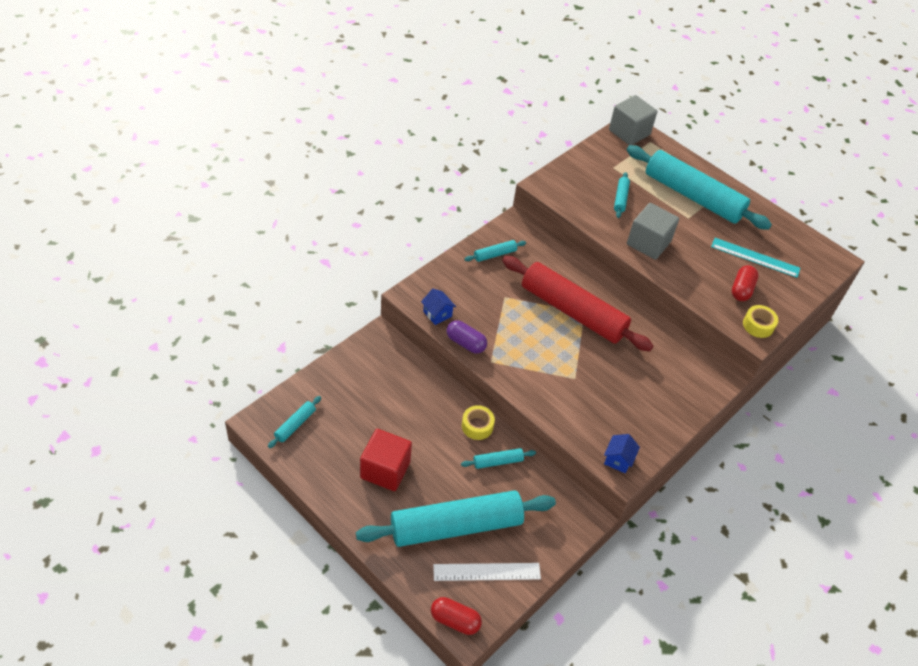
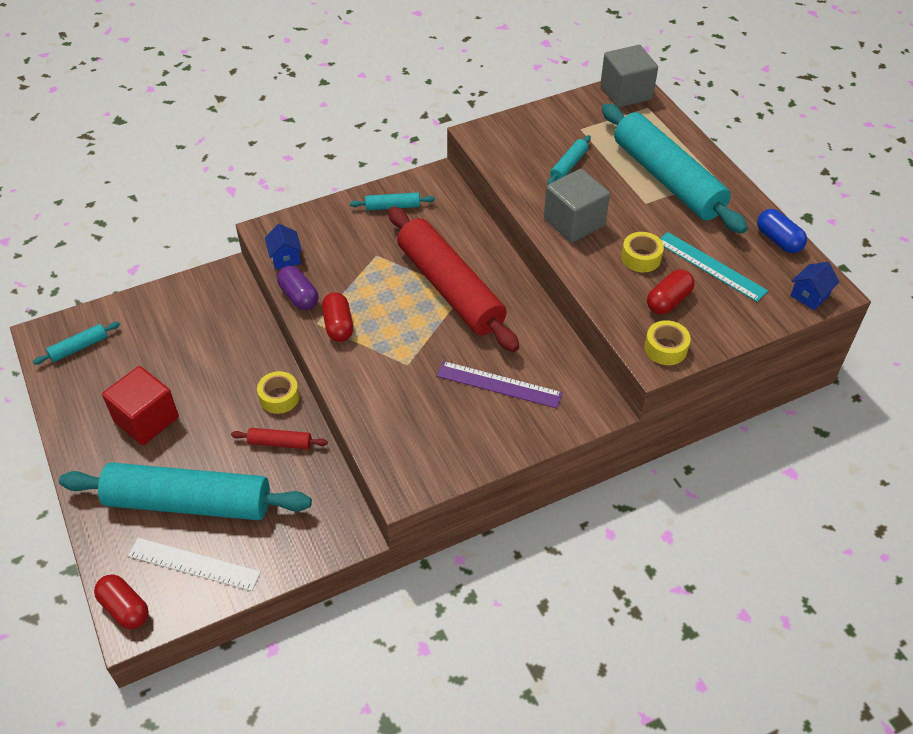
camera: 25 degrees right, 0 degrees up
turquoise rolling pin [461,448,536,469] -> red rolling pin [231,428,328,450]
blue house [604,434,640,473] -> blue house moved to [790,262,840,310]
none -> red capsule [322,292,353,342]
none -> purple ruler [437,361,563,408]
none -> yellow tape [621,232,664,272]
none -> blue capsule [757,209,807,253]

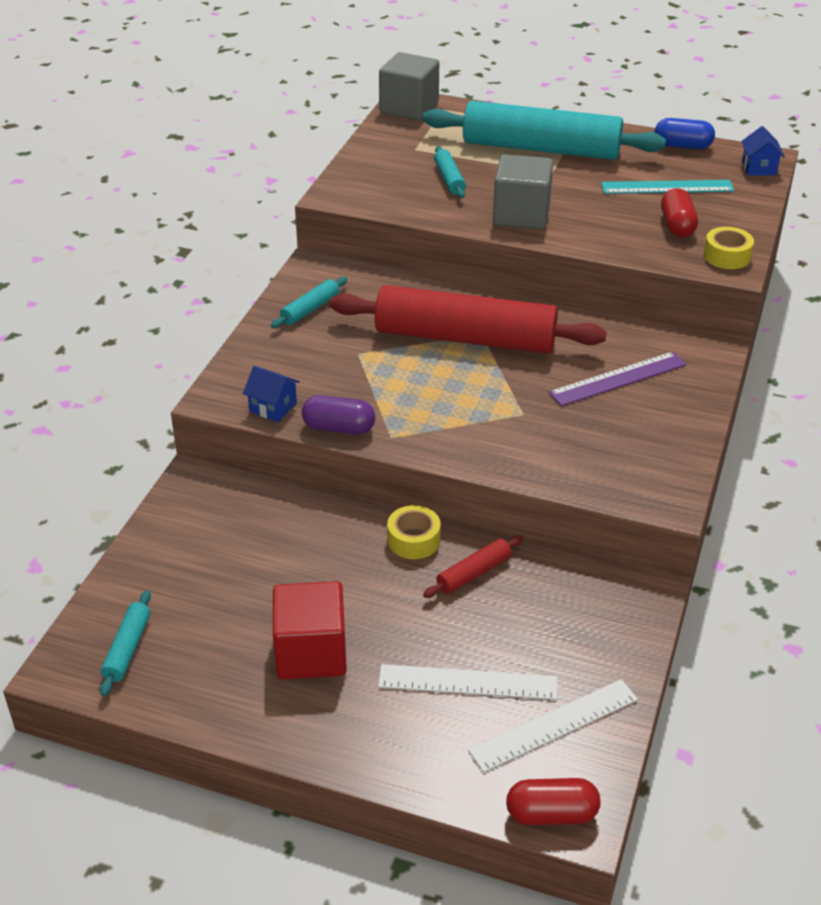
camera: 45 degrees left, 10 degrees down
turquoise rolling pin [59,462,312,520] -> white ruler [378,664,558,700]
red capsule [322,292,353,342] -> none
yellow tape [621,232,664,272] -> none

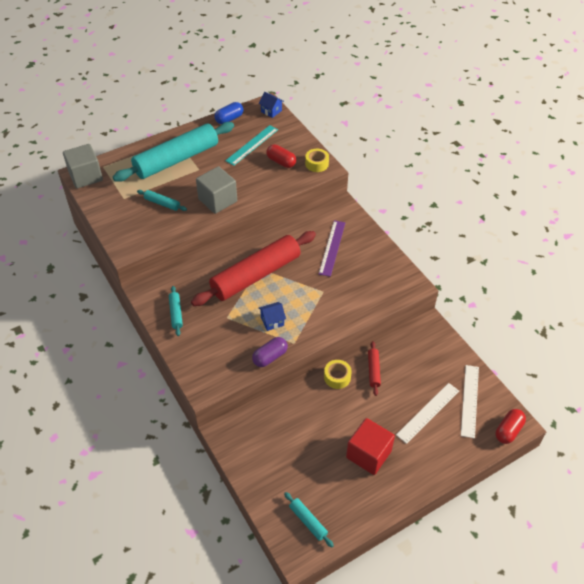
camera: 50 degrees left, 10 degrees up
blue house [243,366,300,422] -> blue house moved to [259,302,286,331]

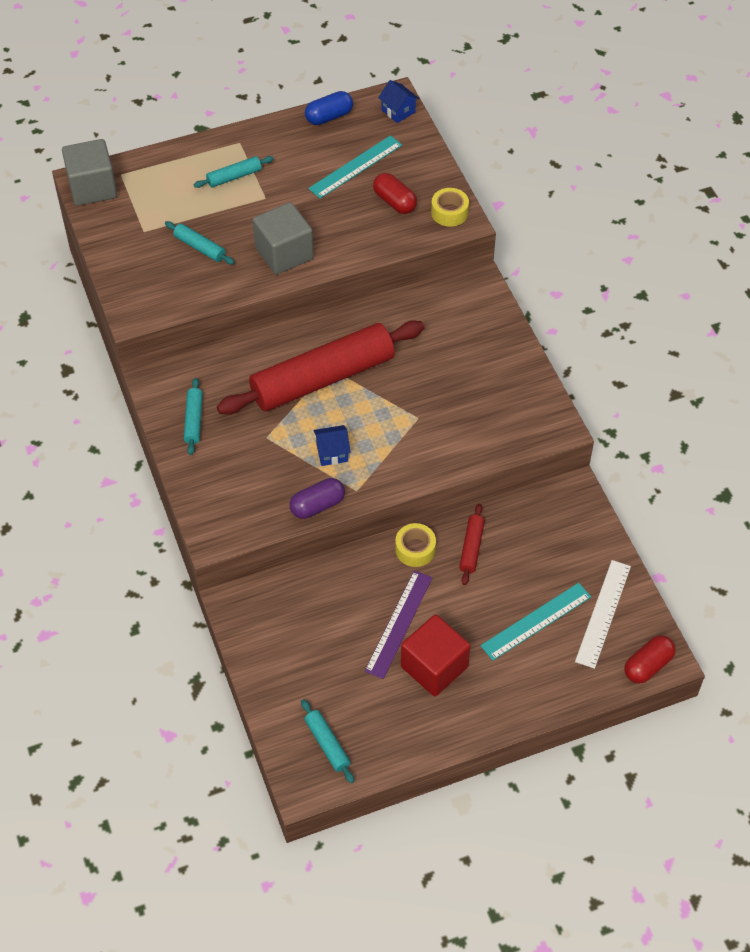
camera: 10 degrees right, 5 degrees up
turquoise rolling pin [113,122,234,182] -> turquoise rolling pin [194,156,274,188], size x0.40
purple ruler [319,220,345,277] -> purple ruler moved to [365,570,432,679]
white ruler [396,383,459,444] -> turquoise ruler [480,583,591,661]

